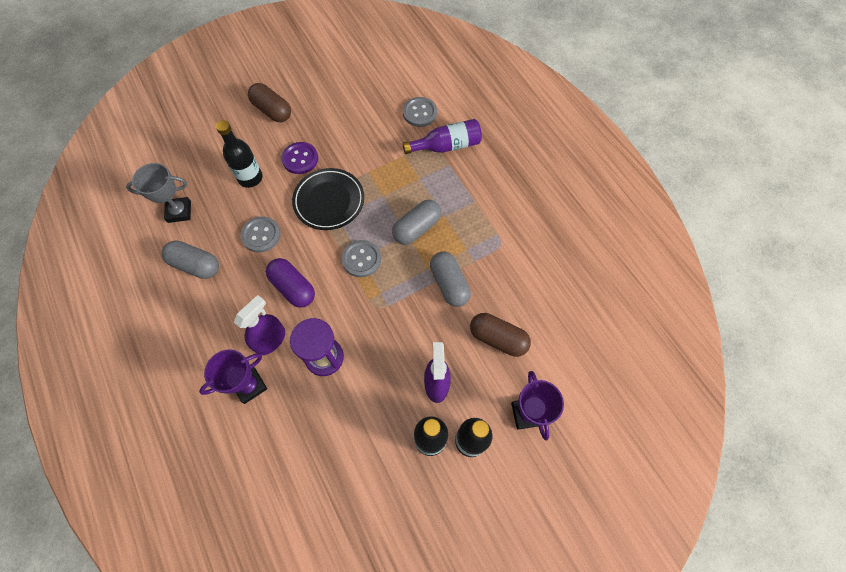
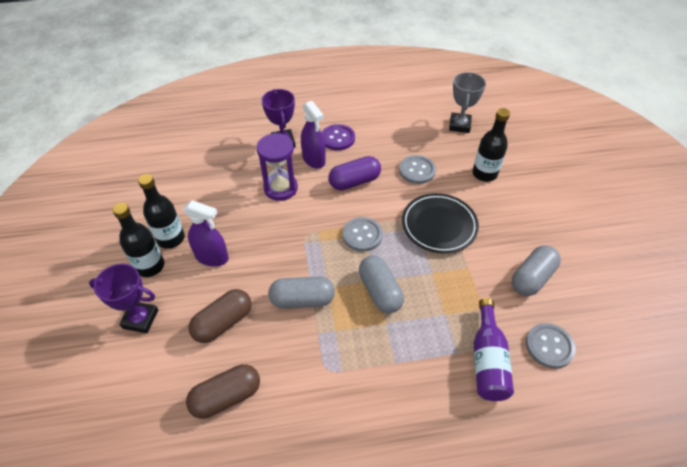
camera: 110 degrees right, 15 degrees down
grey capsule [162,241,219,279] -> grey capsule moved to [512,245,561,296]
brown capsule [248,83,291,122] -> brown capsule moved to [186,364,260,419]
purple button [281,142,318,174] -> purple button moved to [322,124,355,150]

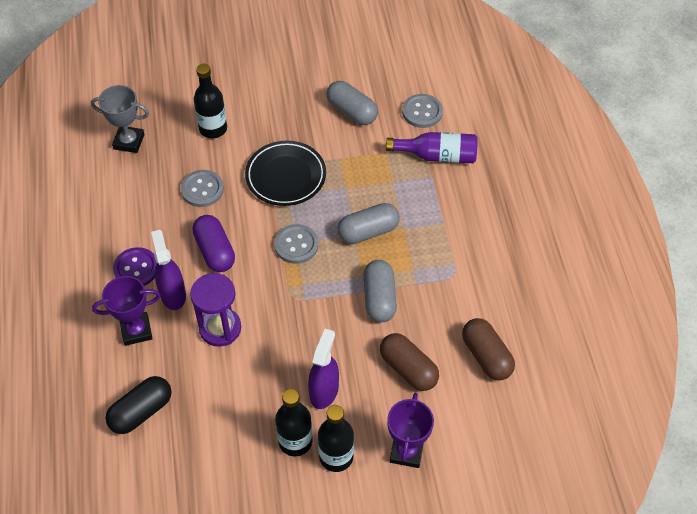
camera: 90 degrees left, 5 degrees up
purple spray bottle [301,101,326,169] -> purple spray bottle turned 75 degrees counterclockwise [151,230,186,310]
none -> black capsule [106,376,172,434]

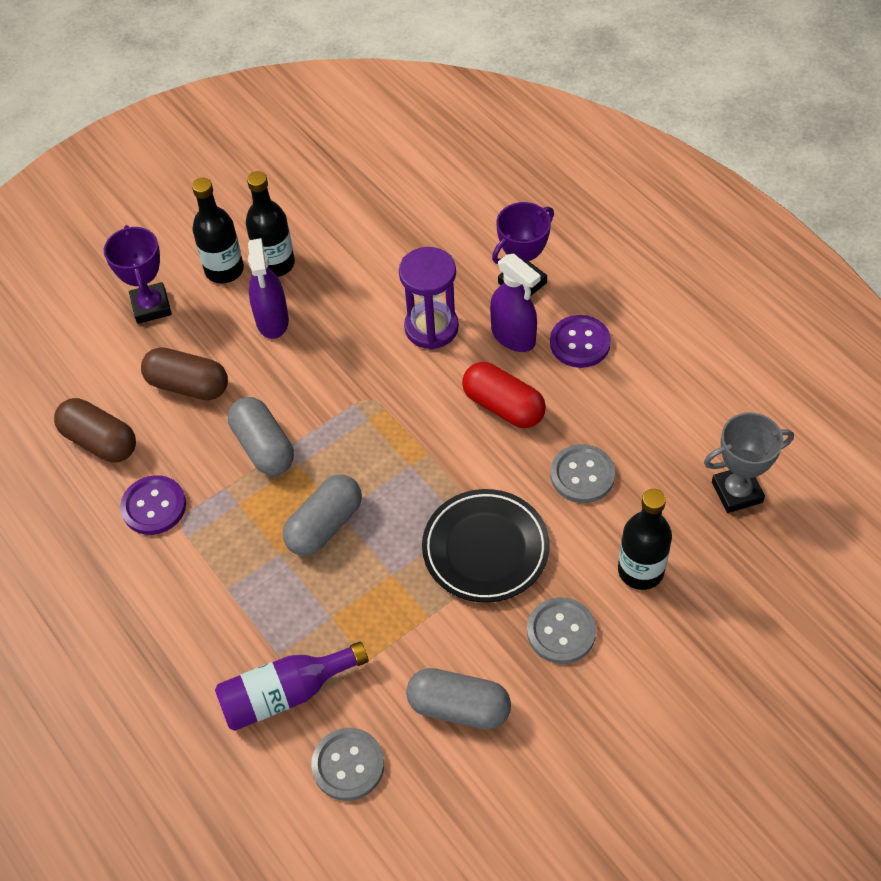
camera: 155 degrees right, 0 degrees up
black capsule [106,376,172,434] -> none
purple capsule [192,215,235,272] -> red capsule [462,362,546,428]
grey button [274,224,319,264] -> grey button moved to [527,597,596,664]
none -> purple button [120,475,186,535]

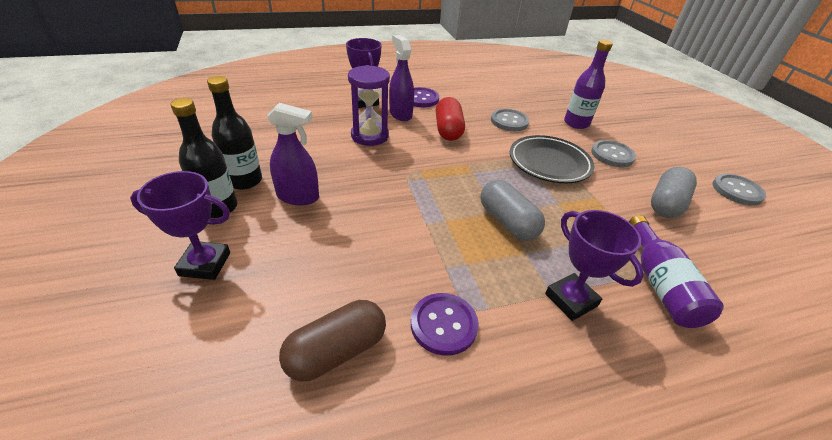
camera: 75 degrees left, 15 degrees down
brown capsule [141,347,228,400] -> none
grey capsule [228,397,294,475] -> none
grey button [311,728,384,801] -> grey button moved to [712,174,766,206]
red capsule [462,362,546,428] -> red capsule turned 60 degrees counterclockwise [436,97,465,141]
purple spray bottle [490,253,541,352] -> purple spray bottle turned 90 degrees counterclockwise [389,35,414,121]
black bottle [618,489,672,590] -> purple bottle [564,40,613,129]
grey trophy [704,413,794,513] -> none
none -> purple trophy [545,210,644,321]

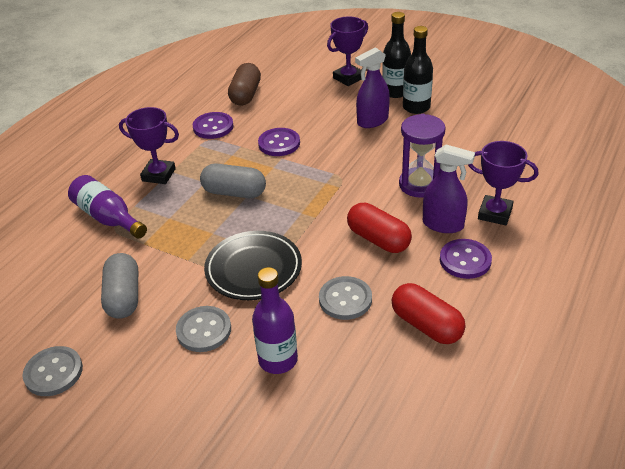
camera: 140 degrees right, 0 degrees up
none -> purple button [258,128,300,156]
none -> red capsule [392,283,466,344]

